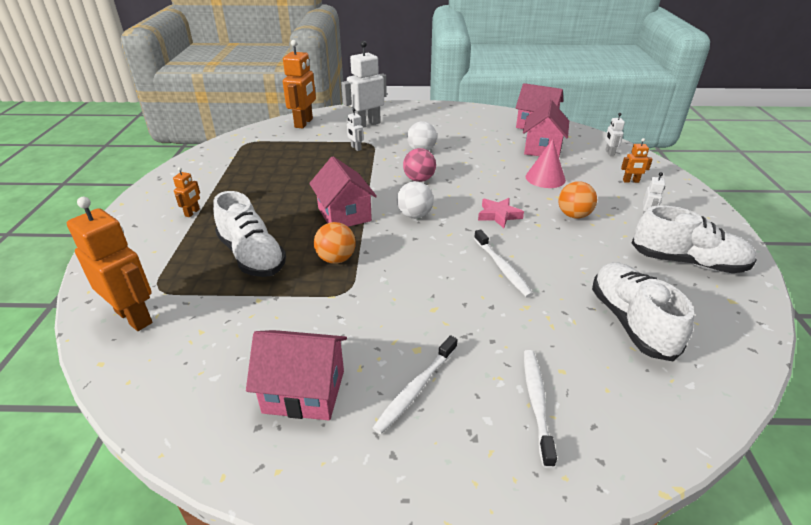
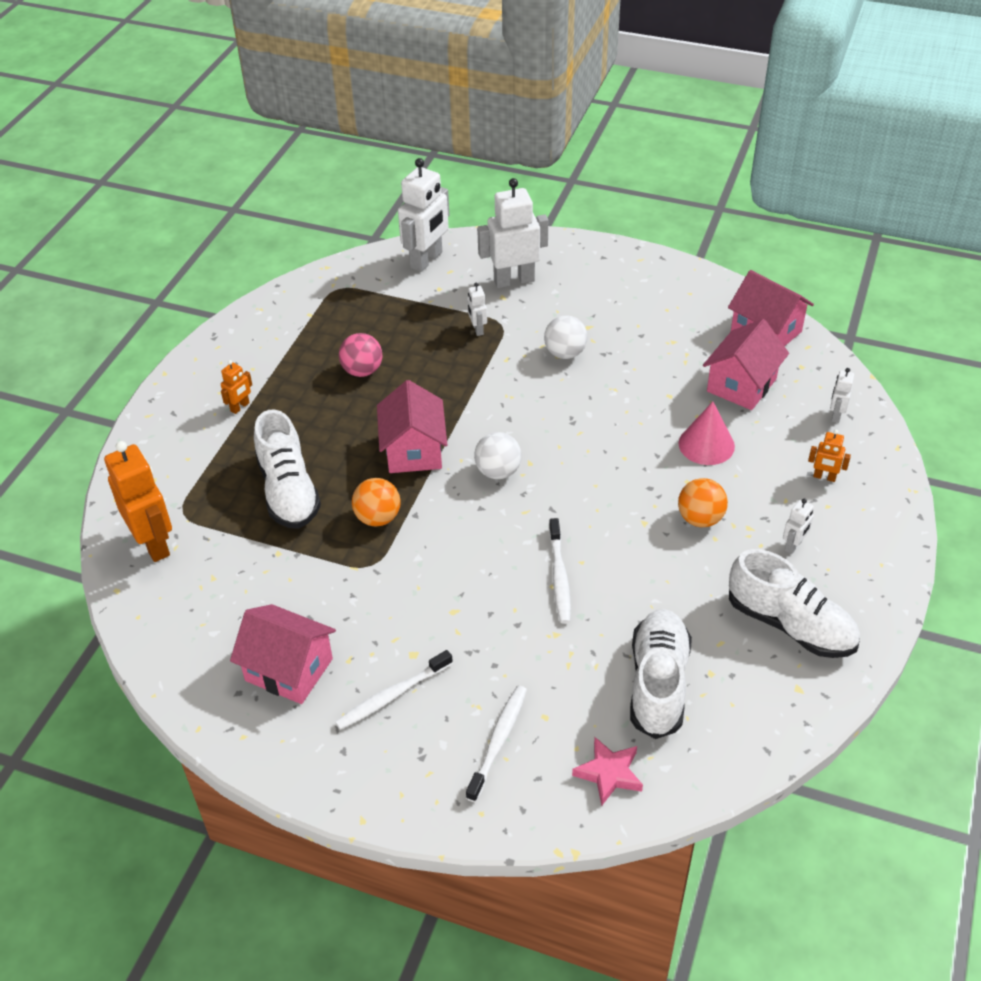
camera: 20 degrees right, 10 degrees up
orange robot [283,40,316,129] -> white robot [398,158,449,272]
pink ball [403,148,436,182] -> pink ball moved to [339,333,383,377]
pink star [478,198,524,228] -> pink star moved to [572,737,643,805]

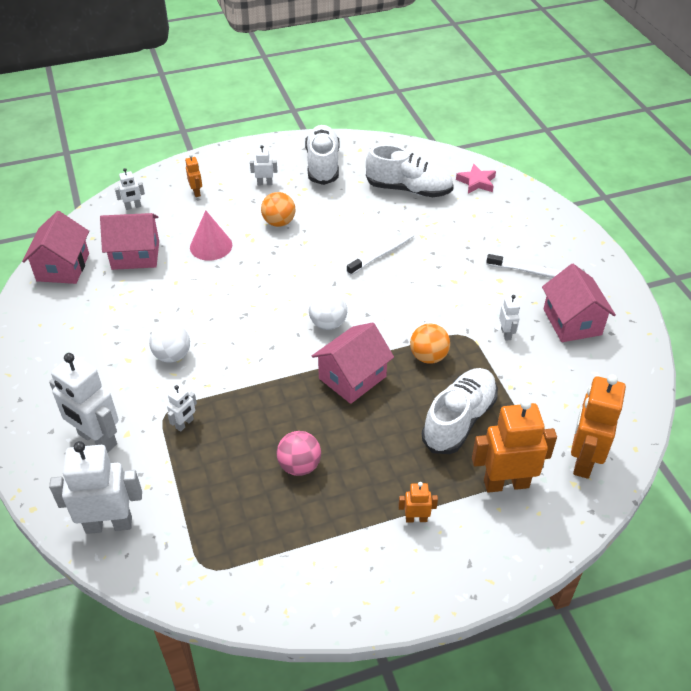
camera: 130 degrees left, 0 degrees up
white toothbrush [466,686,527,802] -> none
white shoe [630,609,692,739] -> white shoe turned 135 degrees counterclockwise [366,145,454,197]
none -> orange robot [472,399,557,493]
none -> white robot [499,295,520,341]

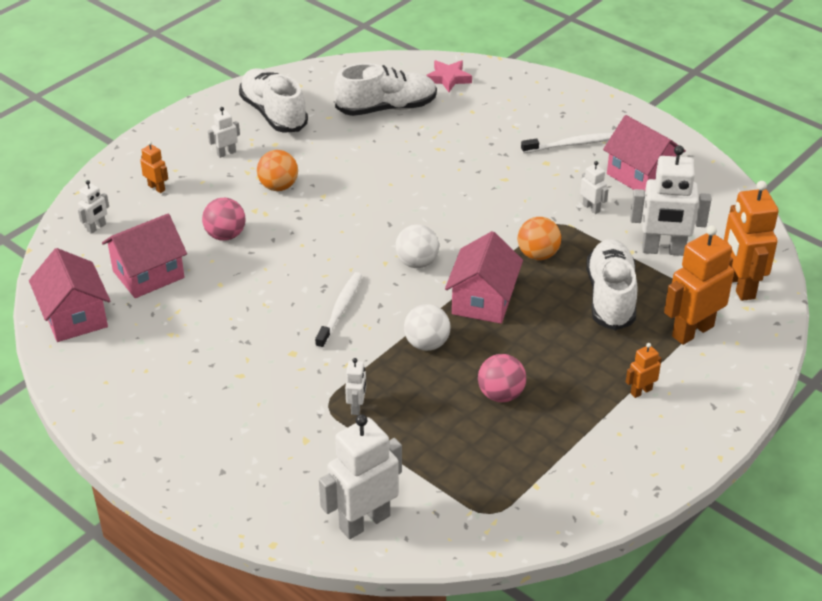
camera: 30 degrees left, 5 degrees down
white robot [49,353,119,453] -> white robot moved to [630,145,711,256]
white ball [149,323,190,363] -> white ball moved to [404,304,451,351]
pink cone [190,210,232,261] -> pink ball [202,198,245,241]
white toothbrush [347,232,414,275] -> white toothbrush moved to [315,272,362,349]

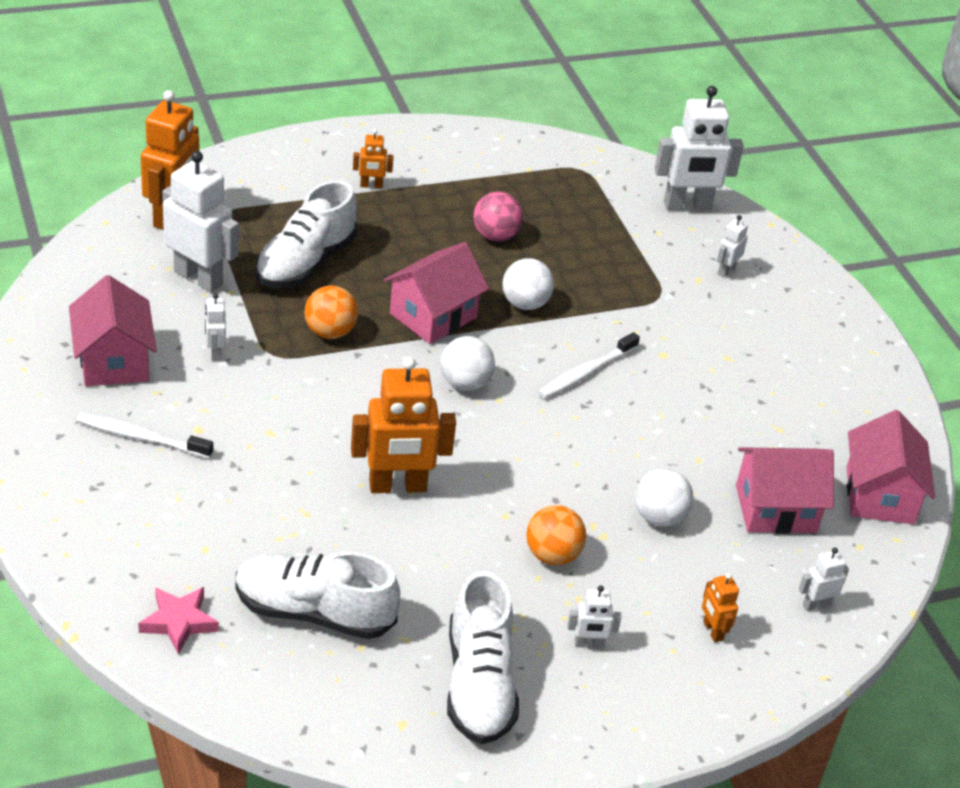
camera: 155 degrees left, 0 degrees up
pink ball [202,198,245,241] -> white ball [635,468,694,527]
white robot [345,358,366,415] -> white robot moved to [716,215,748,278]
orange robot [664,225,734,345] -> orange robot moved to [351,357,456,493]

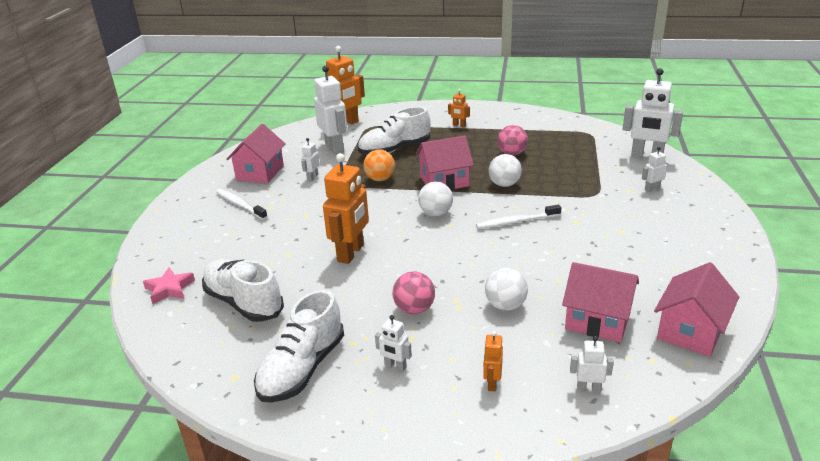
camera: 35 degrees right, 10 degrees down
orange robot [351,357,456,493] -> orange robot turned 90 degrees counterclockwise [323,153,369,264]
orange ball [526,505,586,565] -> pink ball [393,272,435,314]

